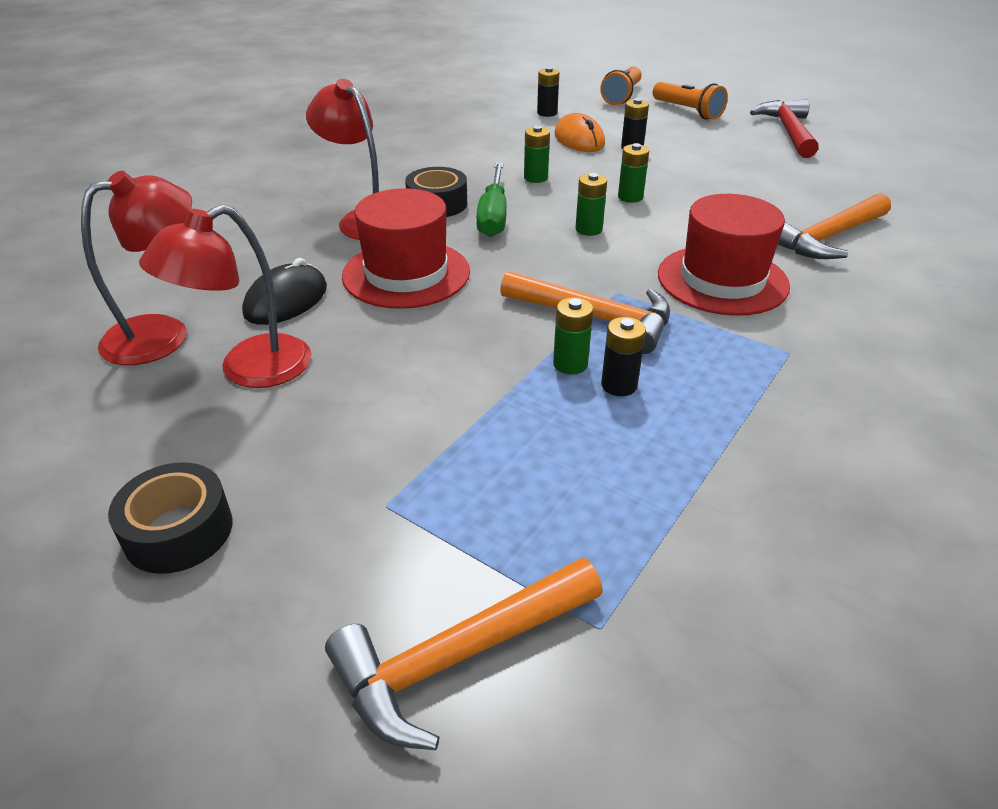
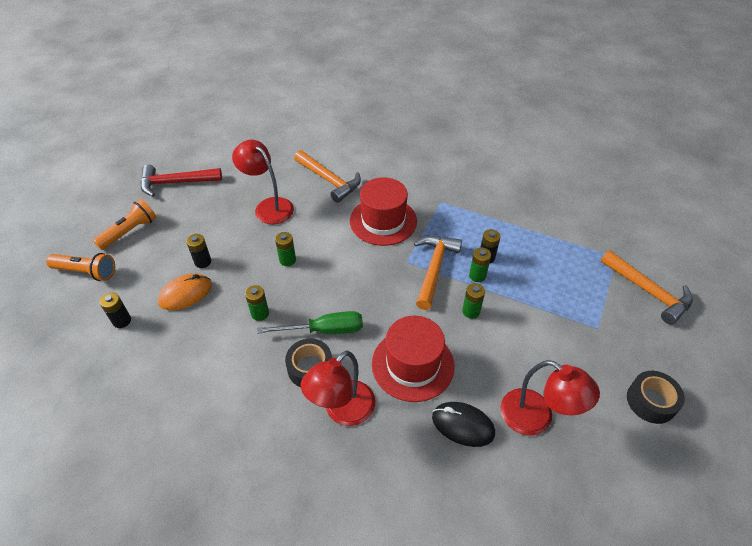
camera: 100 degrees left, 10 degrees up
red lamp [81,171,192,365] -> red lamp moved to [232,140,294,224]
green battery [575,173,607,236] -> green battery moved to [462,283,485,319]

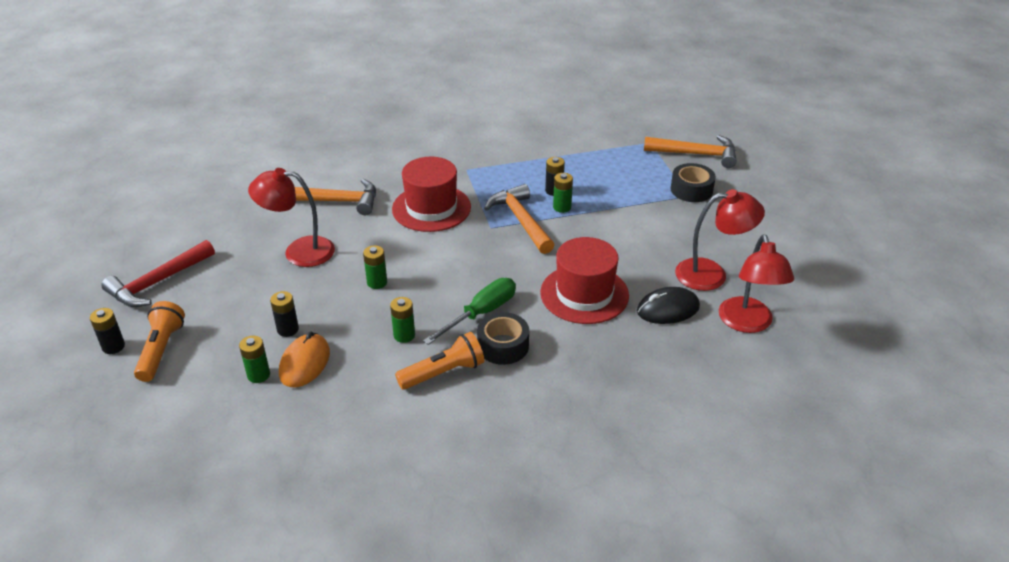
camera: 40 degrees left, 10 degrees down
orange flashlight [46,253,115,281] -> orange flashlight moved to [395,332,484,390]
black battery [100,292,131,328] -> black battery moved to [90,308,125,354]
red lamp [301,350,375,426] -> red lamp moved to [719,234,794,333]
green battery [462,283,485,319] -> green battery moved to [239,335,270,383]
black tape [627,371,685,424] -> black tape moved to [671,163,716,202]

